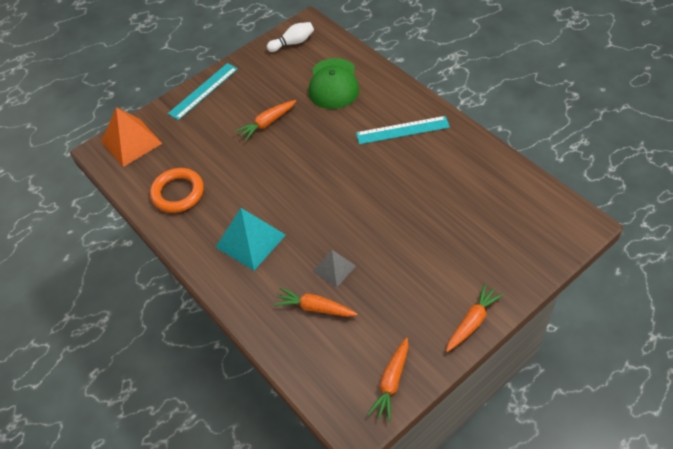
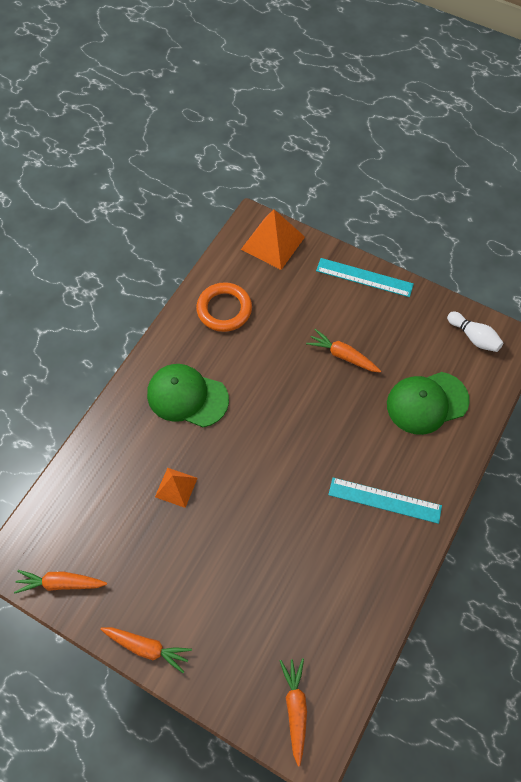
camera: 65 degrees right, 10 degrees up
turquoise pyramid [216,208,286,271] -> green cap [147,364,229,427]
orange carrot [274,287,358,317] -> orange carrot moved to [280,658,307,766]
grey pyramid [313,250,356,287] -> orange pyramid [155,468,198,508]
turquoise ruler [356,116,450,144] -> turquoise ruler turned 45 degrees counterclockwise [328,478,442,524]

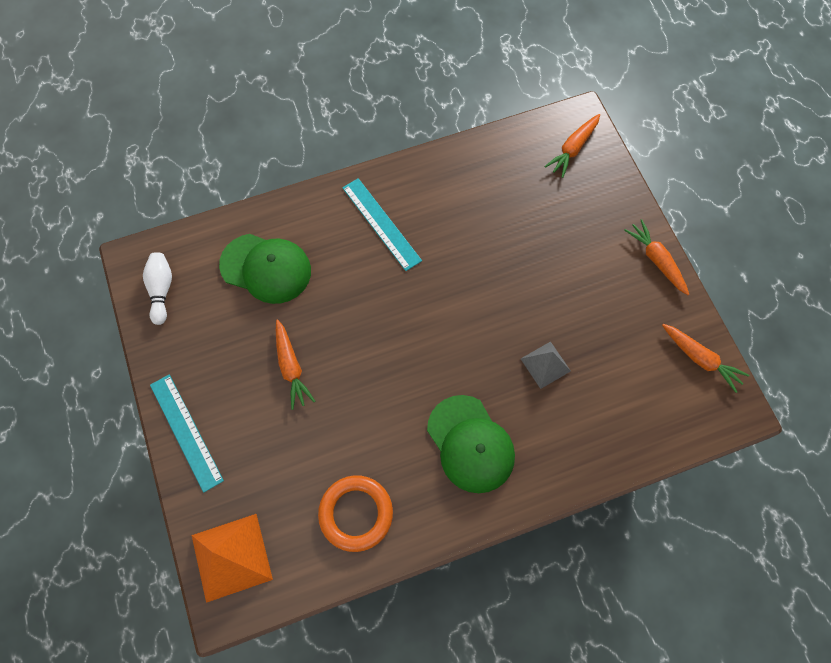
camera: 140 degrees left, 5 degrees up
orange pyramid [155,468,198,508] -> grey pyramid [521,341,571,389]

